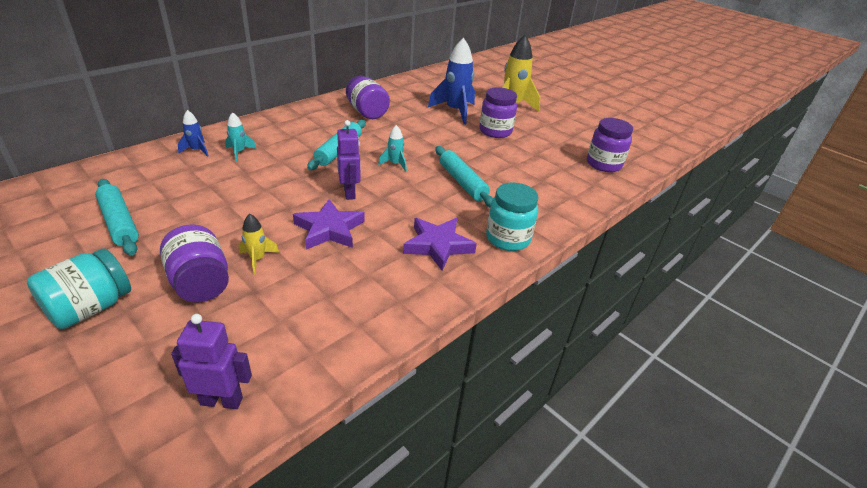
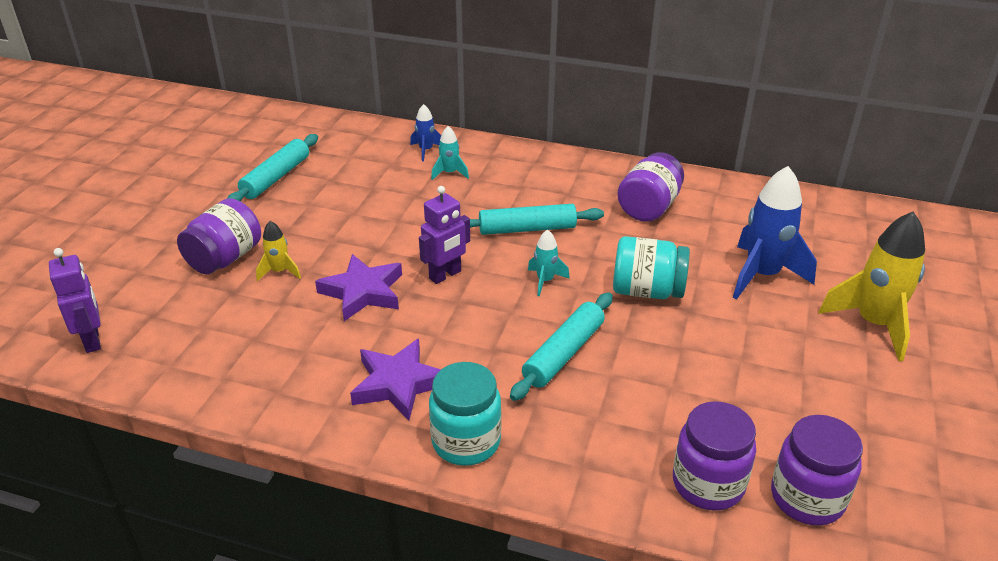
camera: 65 degrees right, 0 degrees up
turquoise jar [27,248,131,329] -> turquoise jar moved to [613,236,690,299]
purple jar [479,87,517,138] -> purple jar moved to [673,401,756,511]

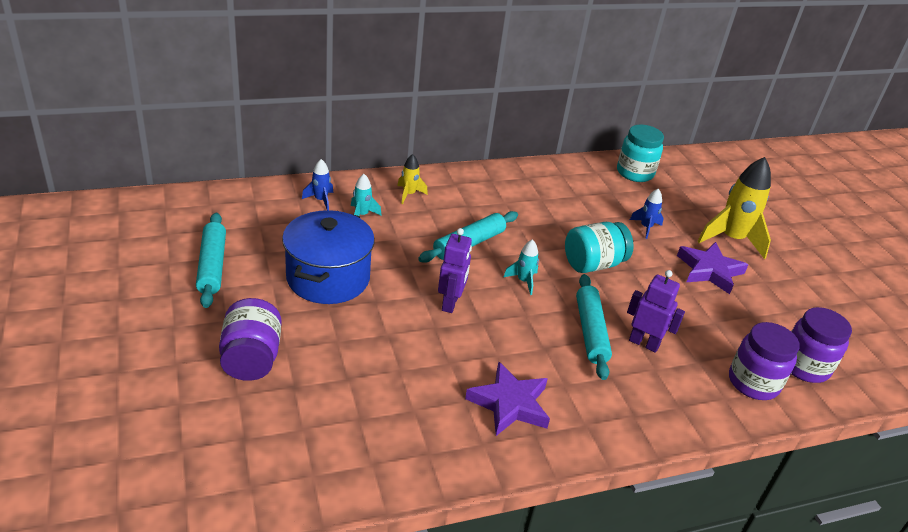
camera: 40 degrees left, 0 degrees up
purple robot [49,248,101,353] -> purple robot moved to [627,270,685,353]
yellow rocket [256,221,301,281] -> yellow rocket moved to [397,154,428,204]
purple star [315,254,402,321] -> purple star moved to [677,242,748,294]
turquoise jar [429,362,502,466] -> turquoise jar moved to [617,125,664,182]
purple jar [617,152,684,222] -> none
blue rocket [733,166,817,300] -> blue rocket [630,188,664,239], size x0.49
none -> blue pot [282,210,375,304]

